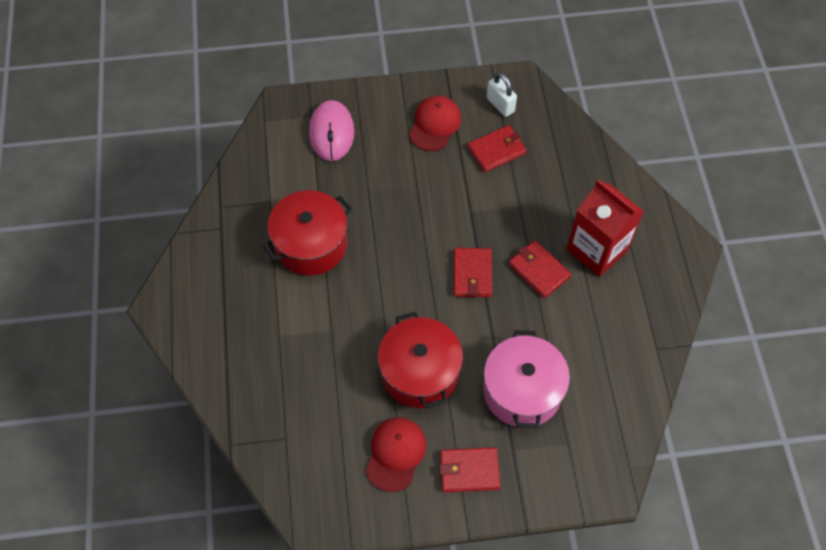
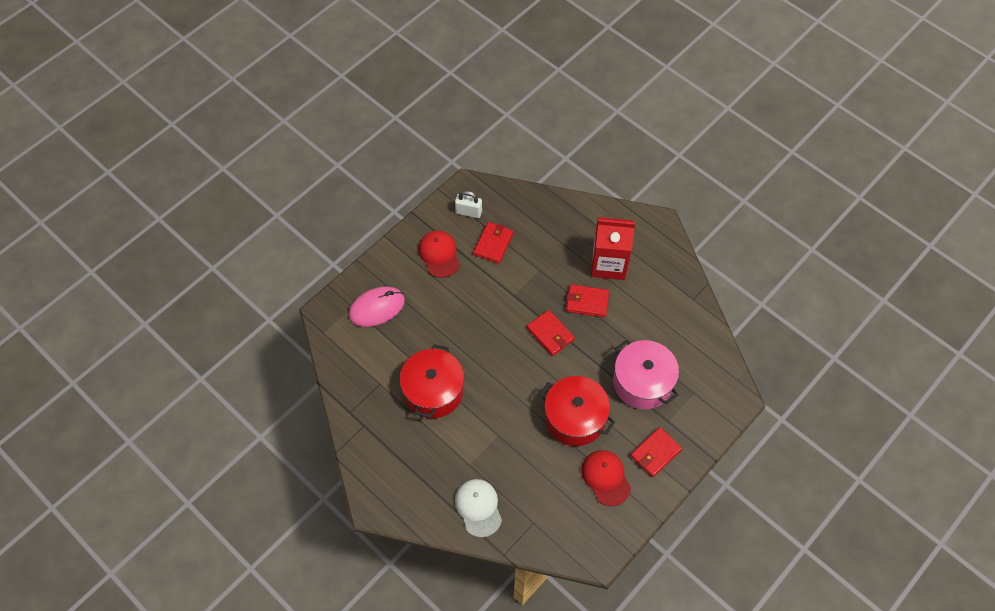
camera: 40 degrees left, 0 degrees up
pink mouse [309,100,354,161] -> pink mouse turned 75 degrees counterclockwise [348,287,405,327]
none -> white cap [455,479,502,537]

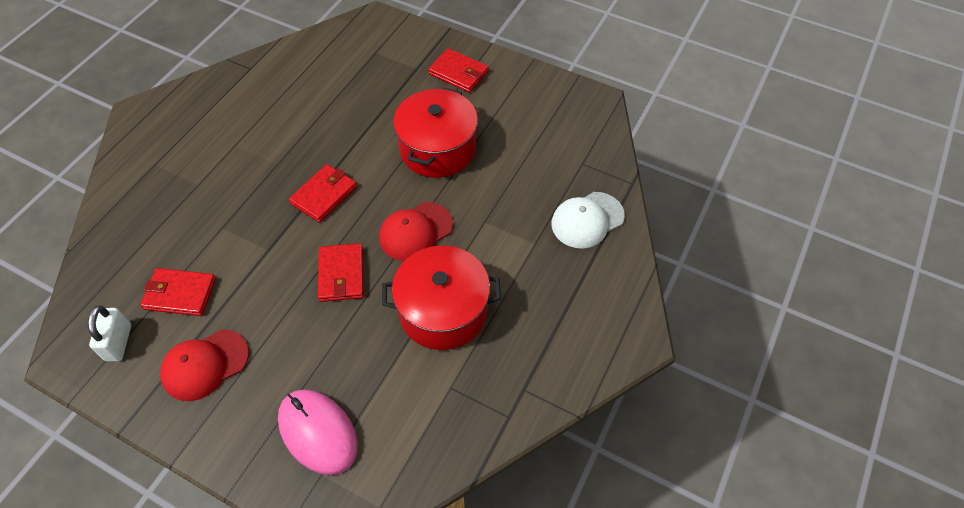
camera: 105 degrees left, 5 degrees down
red wallet [566,285,609,317] -> red wallet moved to [318,243,364,302]
red cap [582,450,631,506] -> red cap moved to [379,202,453,261]
red carton [591,217,635,280] -> none
pink pot [613,340,679,409] -> none

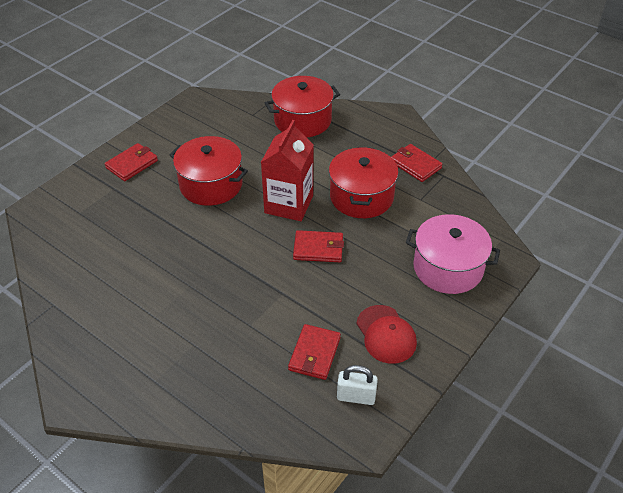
camera: 80 degrees left, 10 degrees down
pink mouse [278,389,358,475] -> pink pot [406,214,500,294]
red wallet [289,164,357,223] -> red wallet moved to [391,144,443,182]
red cap [379,202,453,261] -> red carton [261,120,314,221]
white cap [551,192,625,248] -> red pot [265,76,340,137]

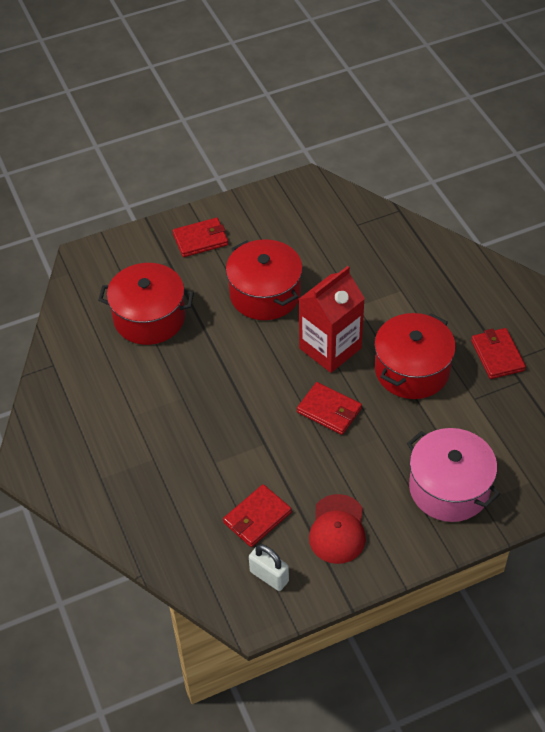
camera: 30 degrees right, 5 degrees up
red pot [265,76,340,137] -> red pot moved to [98,263,194,345]

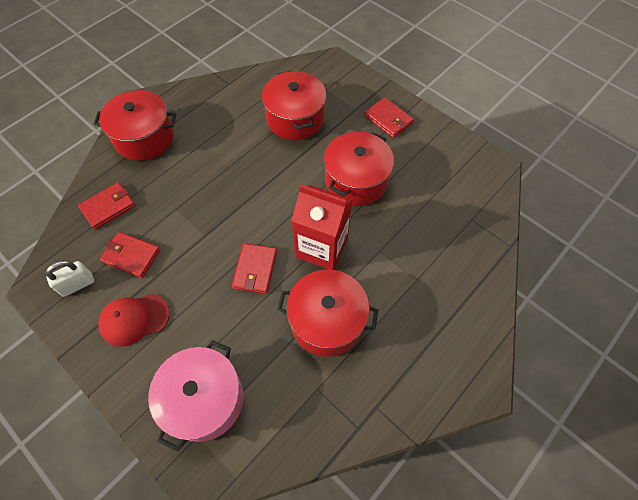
camera: 65 degrees right, 10 degrees up
white padlock [249,544,289,591] -> white padlock turned 45 degrees clockwise [46,260,94,297]
red wallet [471,328,526,379] -> red wallet moved to [78,182,136,230]
none -> red pot [94,90,176,161]

